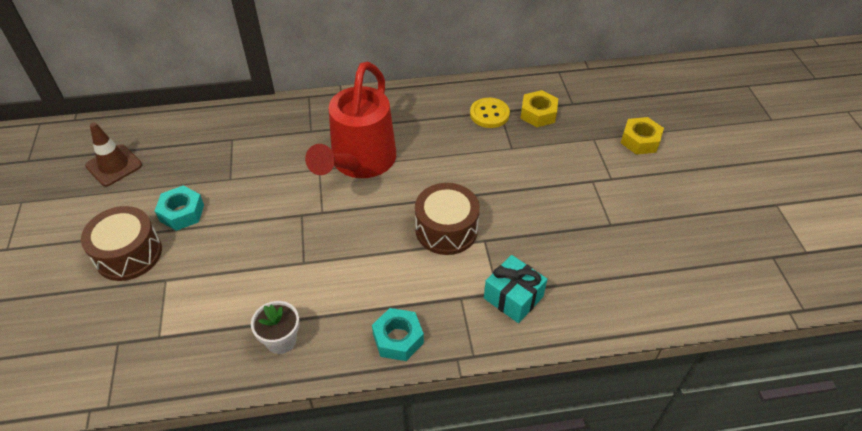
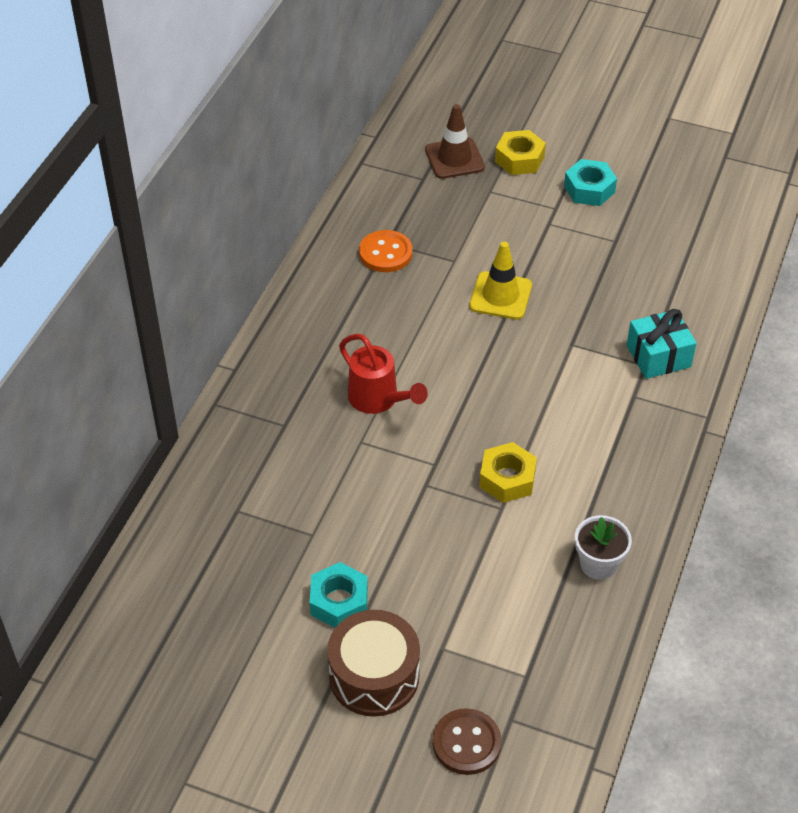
camera: 60 degrees left, 0 degrees up
brown traffic cone [85,122,142,186] -> brown traffic cone moved to [425,104,485,179]
red watering can [305,62,396,178] -> red watering can [339,334,428,414], size x0.56
turquoise nut [372,308,424,361] -> turquoise nut moved to [564,159,617,206]
brown drum [415,183,480,255] -> none
yellow button [470,98,510,128] -> orange button [359,230,412,272]
yellow nut [520,90,558,127] -> yellow nut moved to [479,442,537,503]
none -> brown button [432,708,502,775]
none -> yellow traffic cone [469,242,532,320]

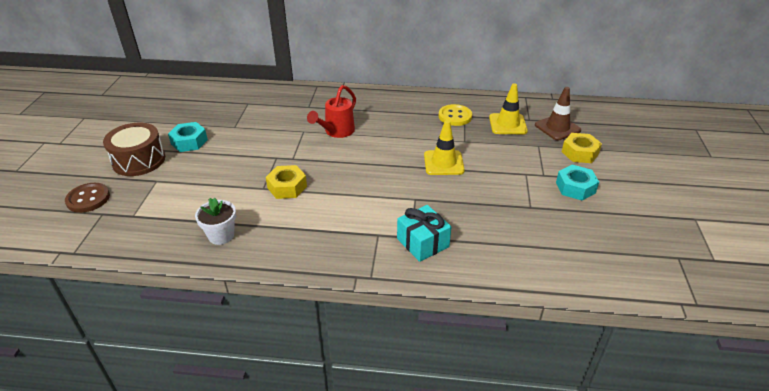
camera: 75 degrees right, 10 degrees down
orange button [359,230,412,272] -> yellow button [439,104,472,126]
none -> yellow traffic cone [489,83,528,134]

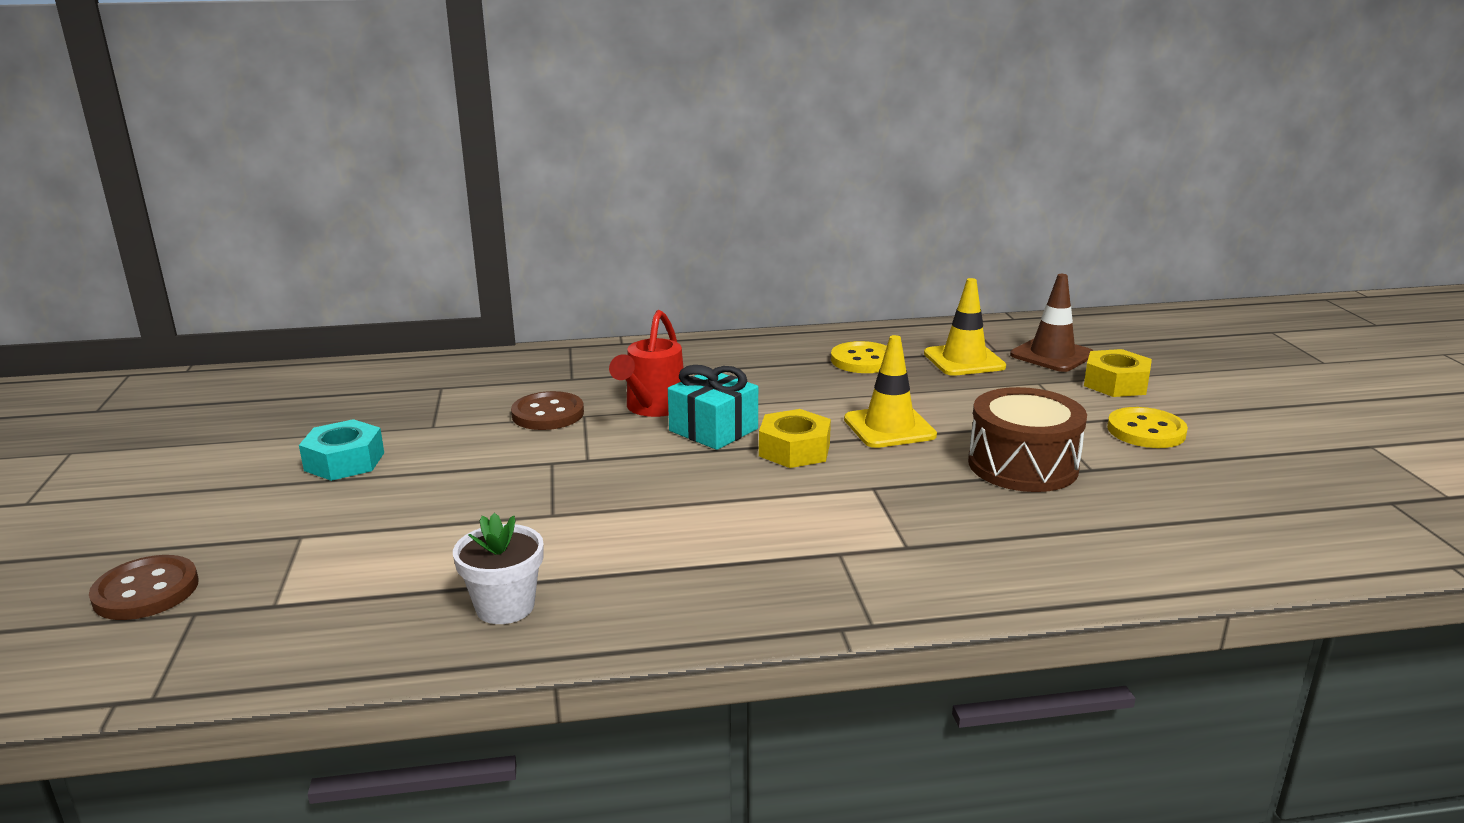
camera: 15 degrees left, 15 degrees down
brown drum [103,123,165,176] -> brown drum moved to [968,387,1087,492]
yellow nut [266,165,307,199] -> yellow nut moved to [759,409,831,468]
turquoise gift [397,205,451,262] -> turquoise gift moved to [668,365,758,450]
turquoise nut [556,165,599,201] -> yellow button [1107,407,1188,448]
none -> brown button [511,391,584,430]

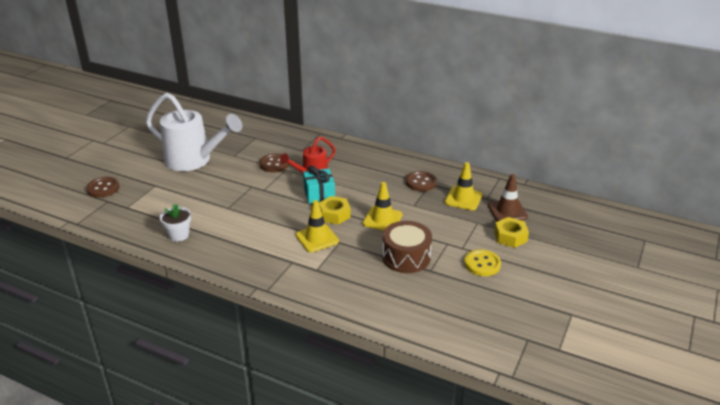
camera: 35 degrees right, 10 degrees up
turquoise nut [299,419,384,481] -> white watering can [146,93,242,171]
yellow button [831,341,887,373] -> brown button [406,171,437,191]
none -> yellow traffic cone [296,200,339,252]

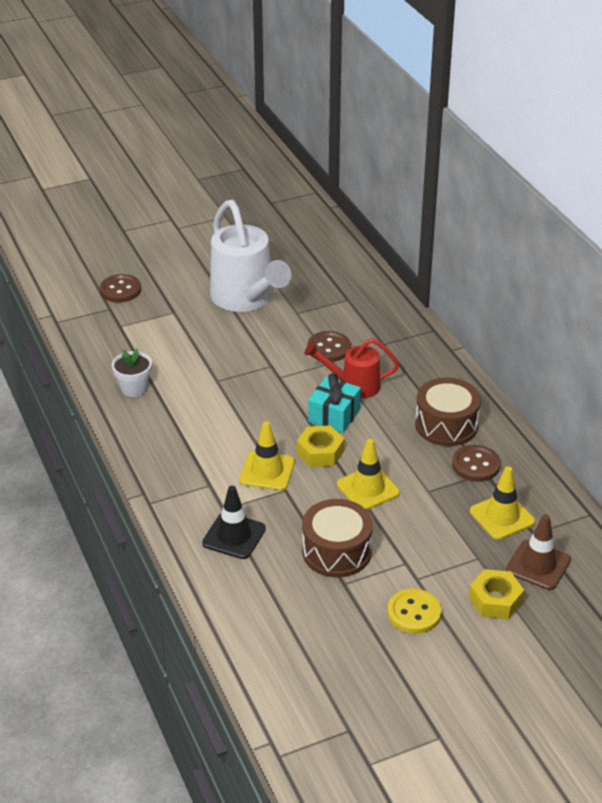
camera: 40 degrees right, 5 degrees up
none -> black traffic cone [202,486,266,559]
none -> brown drum [415,377,481,446]

